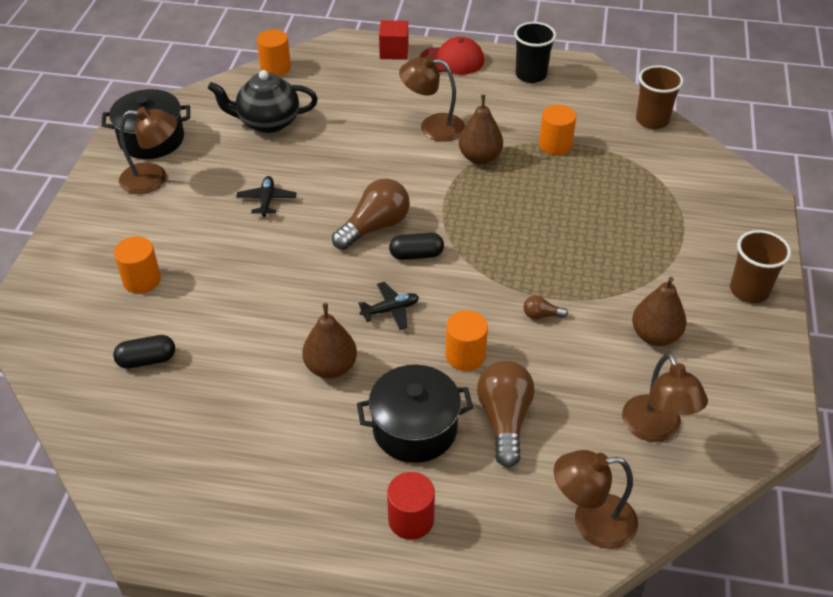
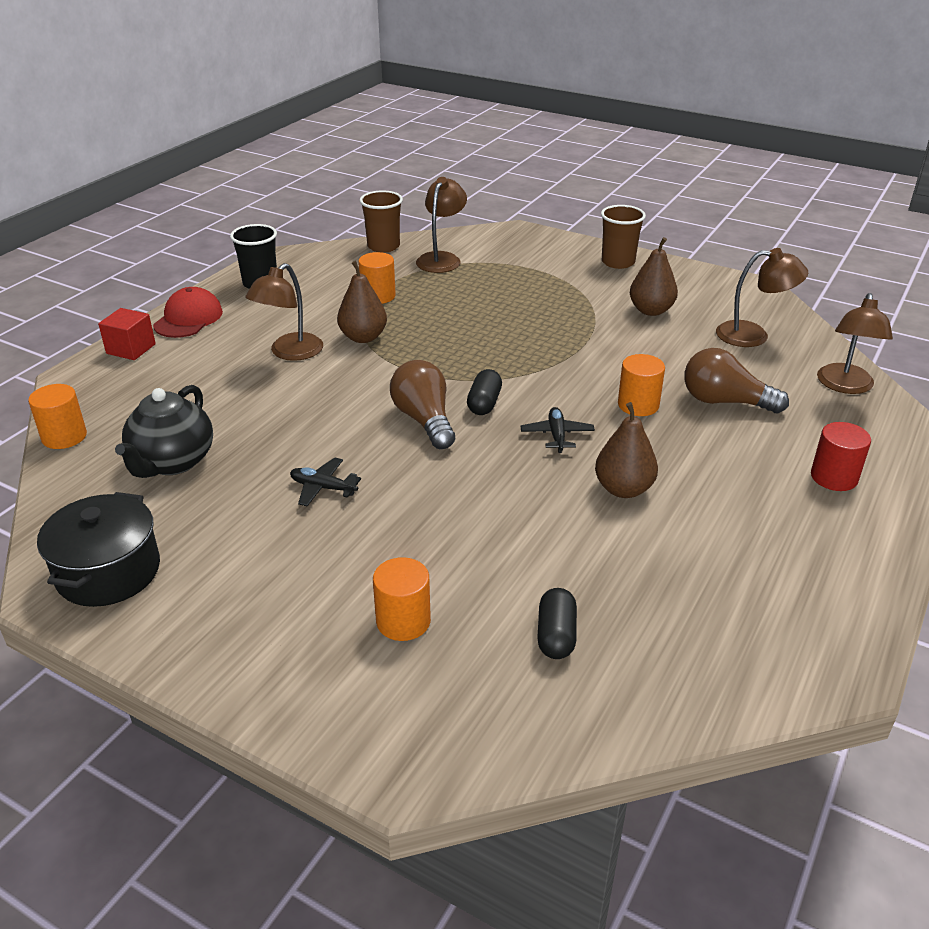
camera: 70 degrees left, 10 degrees down
brown lamp [119,107,178,194] -> brown lamp moved to [416,177,467,273]
black pot [357,365,473,463] -> none
brown light bulb [523,295,568,319] -> none

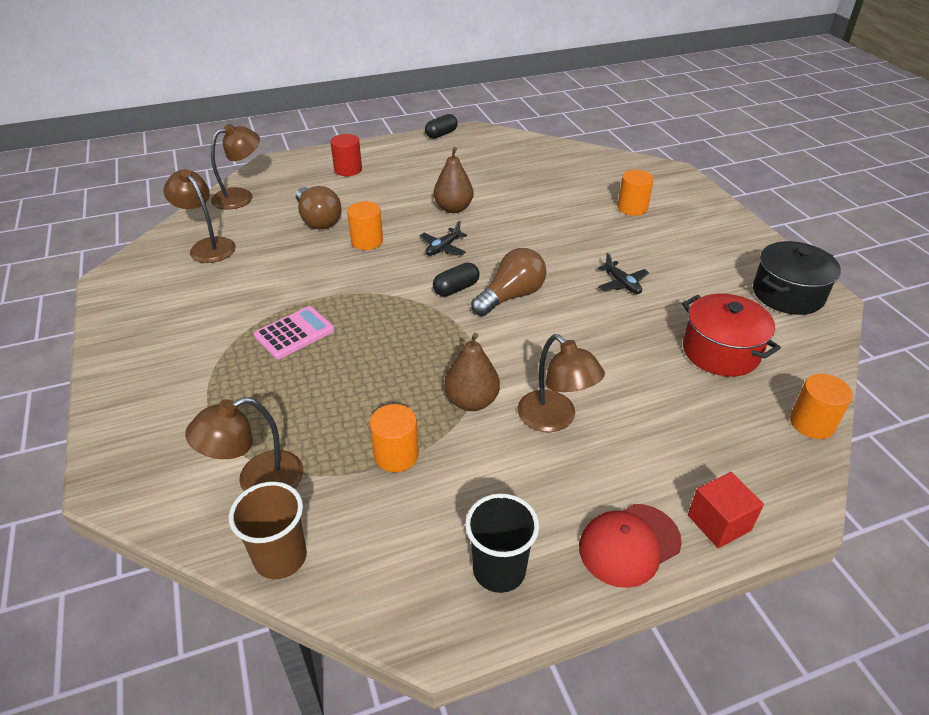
camera: 140 degrees left, 5 degrees up
black teapot [115,385,213,478] -> red pot [682,293,781,377]
brown lamp [245,263,323,361] -> brown lamp turned 75 degrees clockwise [518,334,605,432]
brown light bulb [390,360,455,449] -> brown light bulb turned 150 degrees counterclockwise [471,248,546,316]
black capsule [537,588,577,659] -> black capsule moved to [425,114,458,139]
brown cup [601,205,646,269] -> none
brown pear [630,237,678,316] -> none
none -> pink calculator [254,306,335,359]

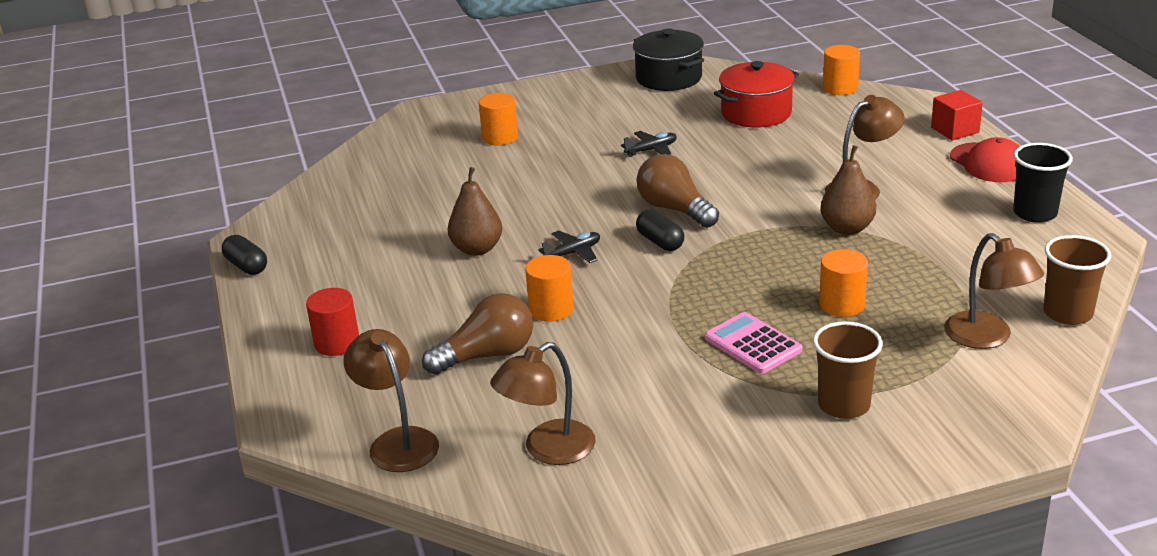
camera: 85 degrees left, 10 degrees down
orange cylinder [370,404,419,472] -> orange cylinder moved to [819,249,868,317]
black plane [420,220,467,256] -> black plane turned 75 degrees counterclockwise [538,230,600,263]
none -> brown cup [813,321,883,419]

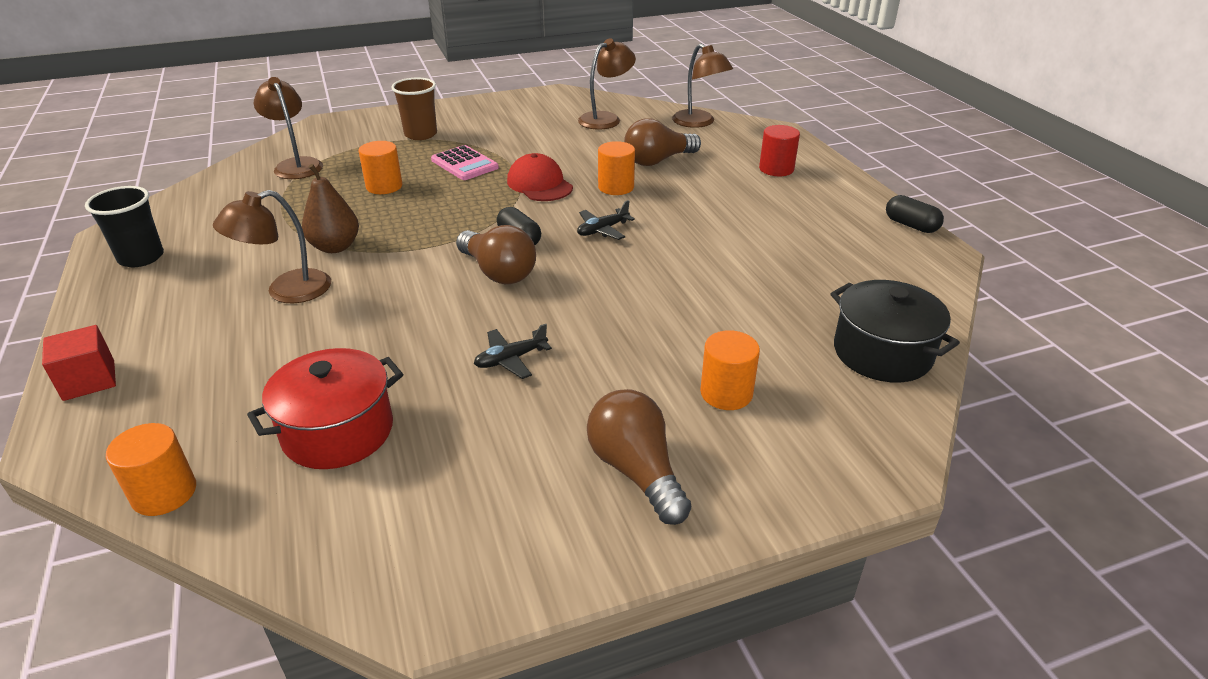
camera: 175 degrees right, 5 degrees up
brown pear [448,167,502,256] -> none
black pot [633,28,704,91] -> black pot moved to [830,280,960,382]
red cap [950,137,1020,182] -> red cap moved to [507,153,573,201]
brown cup [1043,235,1112,325] -> none
none -> brown light bulb [587,389,691,525]

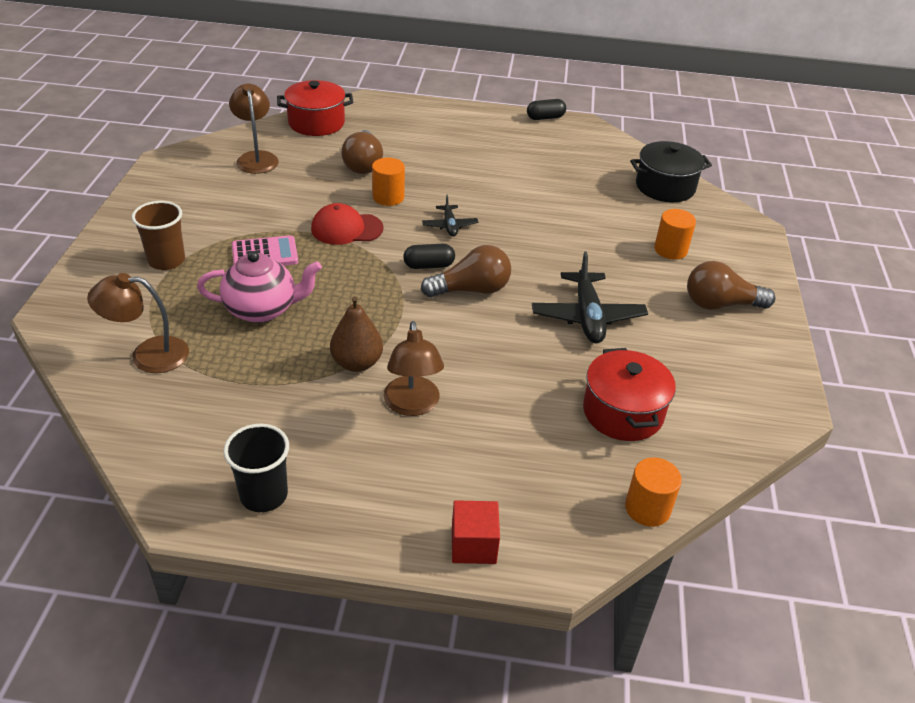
camera: 65 degrees left, 5 degrees up
orange cylinder [358,141,403,194] -> pink teapot [197,251,322,323]
black plane [474,324,552,379] -> black plane [532,251,648,343], size x1.83
brown lamp [672,43,733,128] -> red pot [277,80,353,136]
red cylinder [759,125,800,176] -> none

